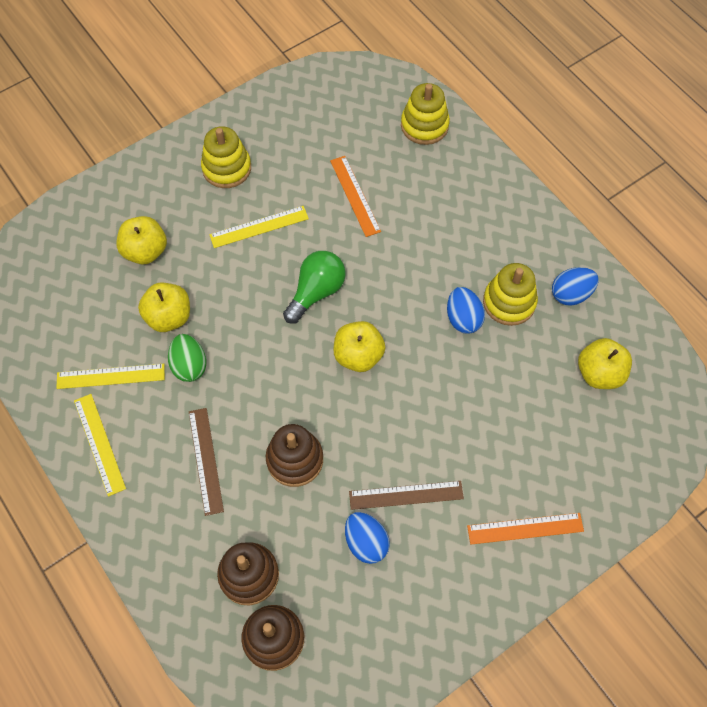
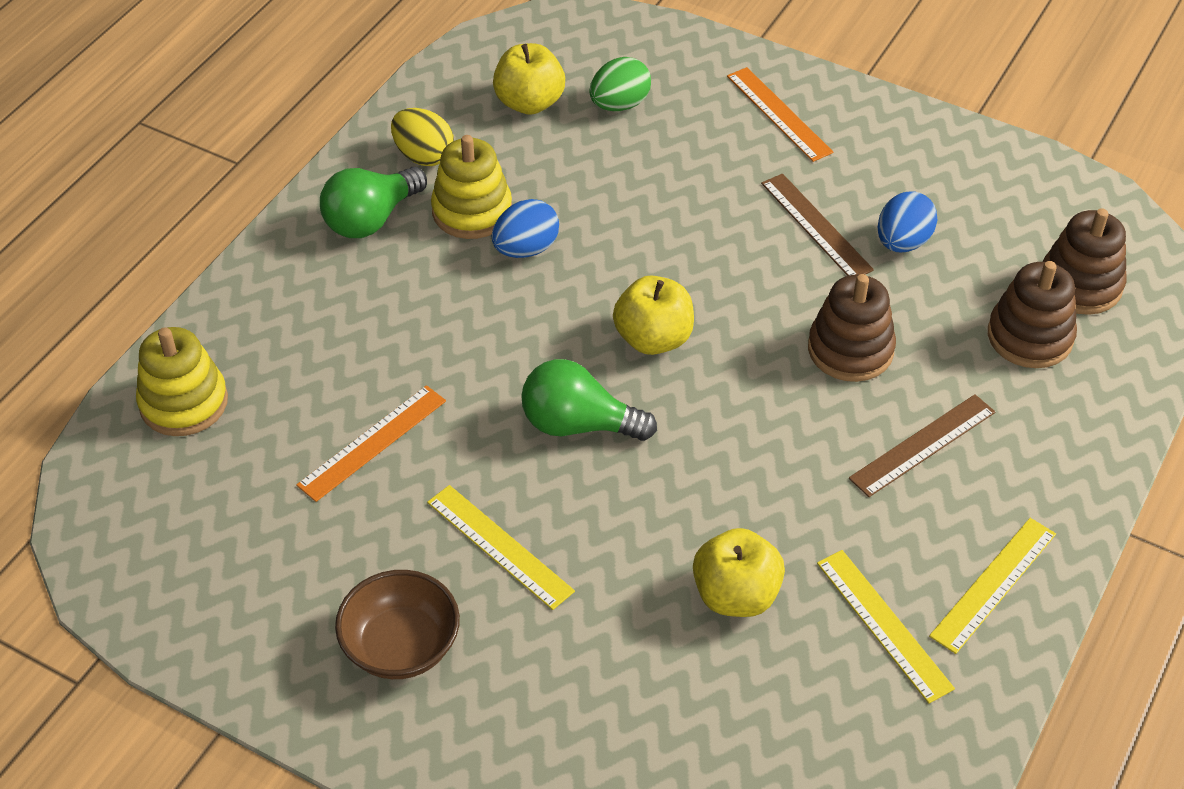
camera: 115 degrees left, 15 degrees down
yellow apple [117,216,167,265] -> none
green egg [168,334,206,382] -> green egg moved to [589,57,651,111]
yellow stacking toy [201,126,251,188] -> brown bowl [335,570,460,679]
blue egg [552,267,598,306] -> yellow egg [391,108,454,166]
none -> green light bulb [320,167,427,238]

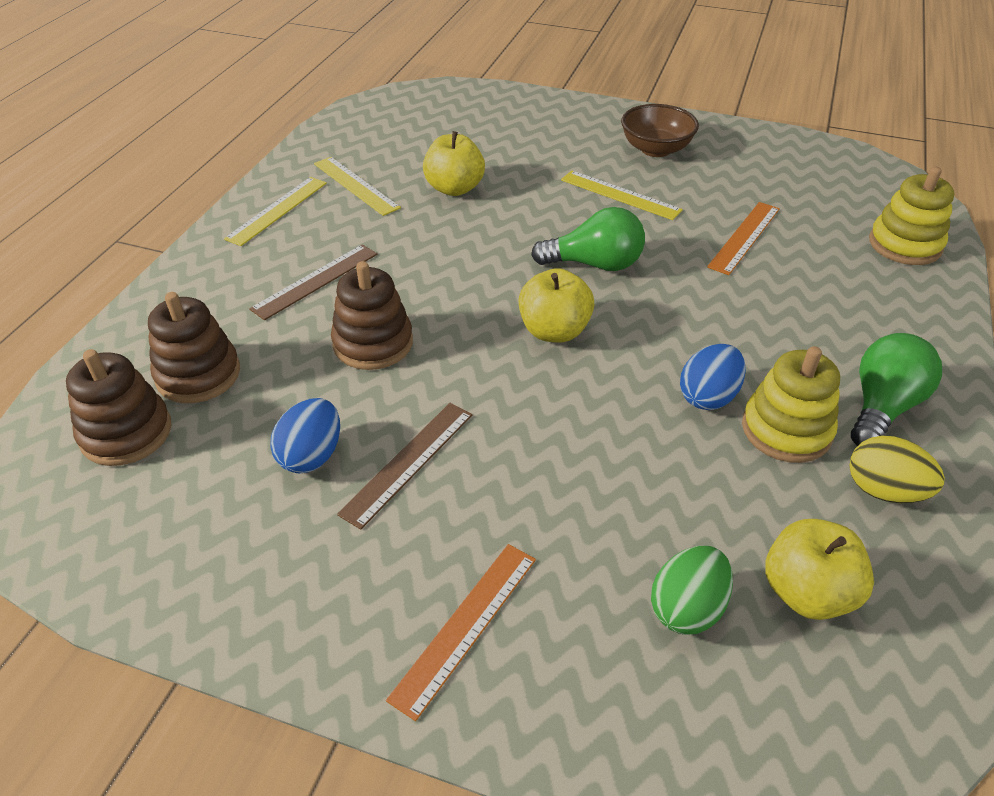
camera: 170 degrees right, 5 degrees down
orange ruler [727,67,833,162] -> orange ruler turned 75 degrees clockwise [386,544,536,721]
brown ruler [761,174,874,276] -> brown ruler turned 75 degrees clockwise [337,403,473,530]

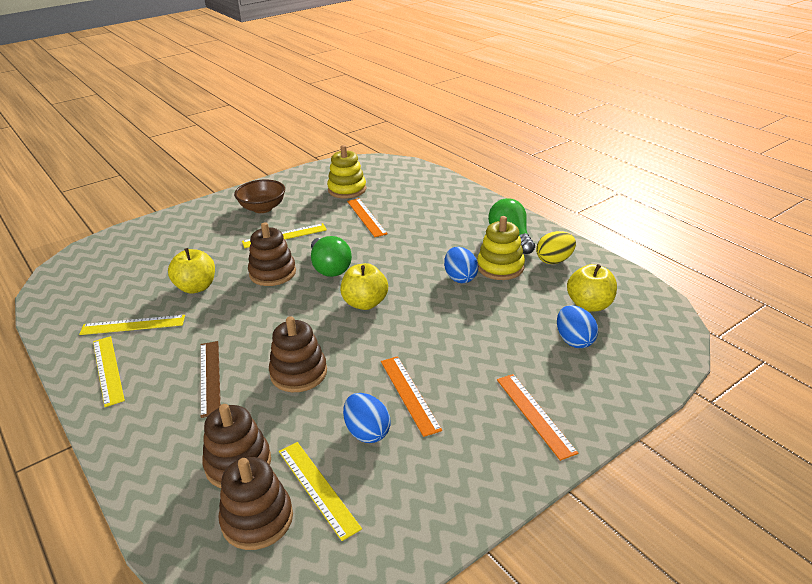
camera: 55 degrees left, 10 degrees down
brown ruler [337,403,473,530] -> orange ruler [381,356,442,437]
green light bulb [531,207,645,271] -> green light bulb turned 120 degrees clockwise [311,236,352,277]
green egg [651,546,733,635] -> blue egg [557,305,598,348]
yellow stacking toy [869,166,954,265] -> yellow stacking toy moved to [327,145,366,198]
none -> brown stacking toy [248,222,296,286]
none -> yellow ruler [279,442,362,541]

